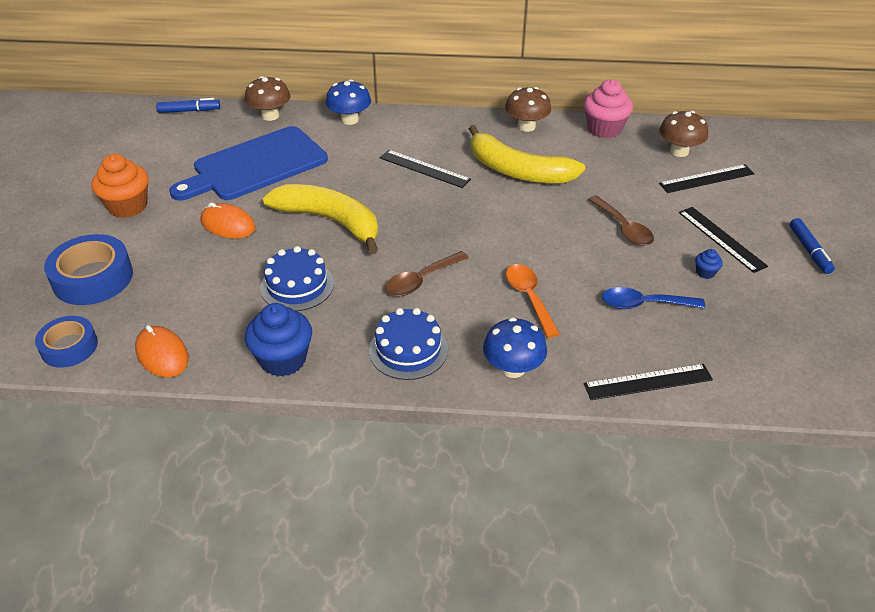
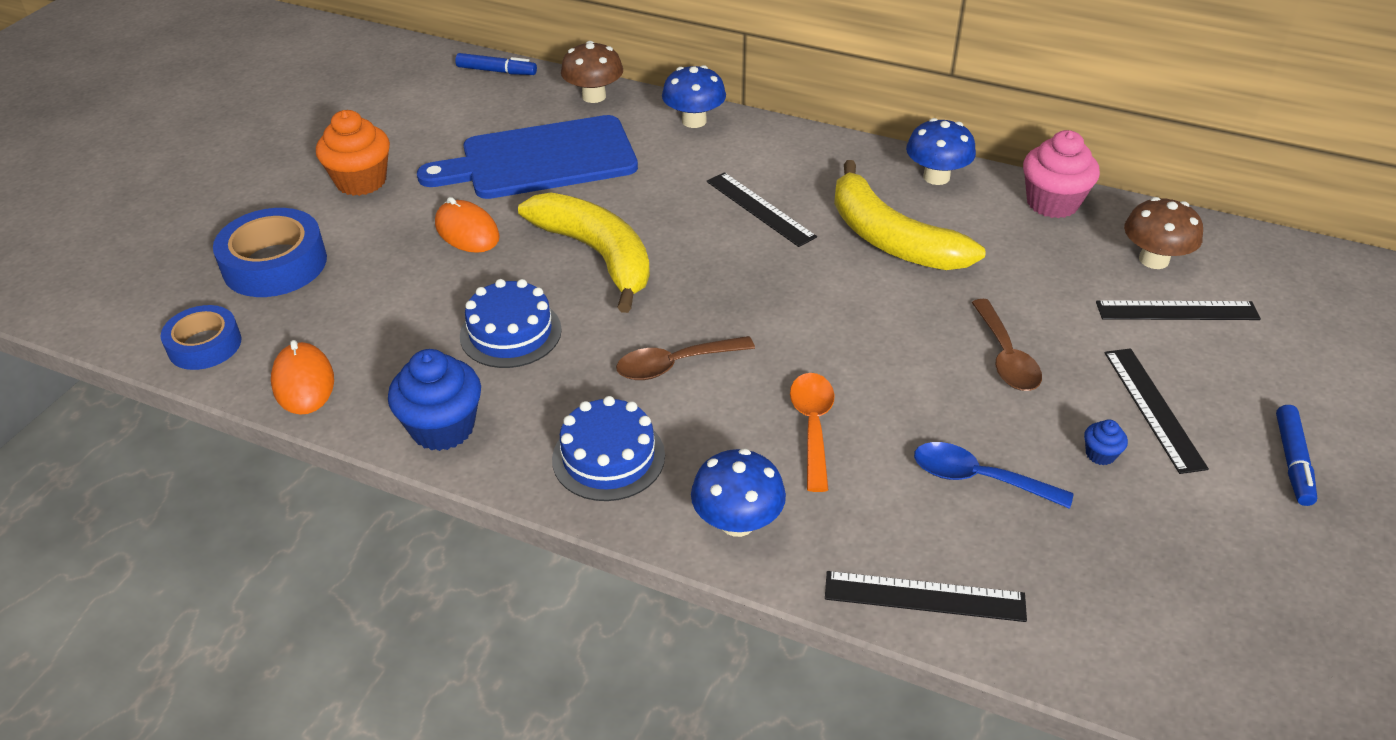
camera: 20 degrees right, 0 degrees up
brown mushroom [505,87,551,132] -> blue mushroom [906,118,976,185]

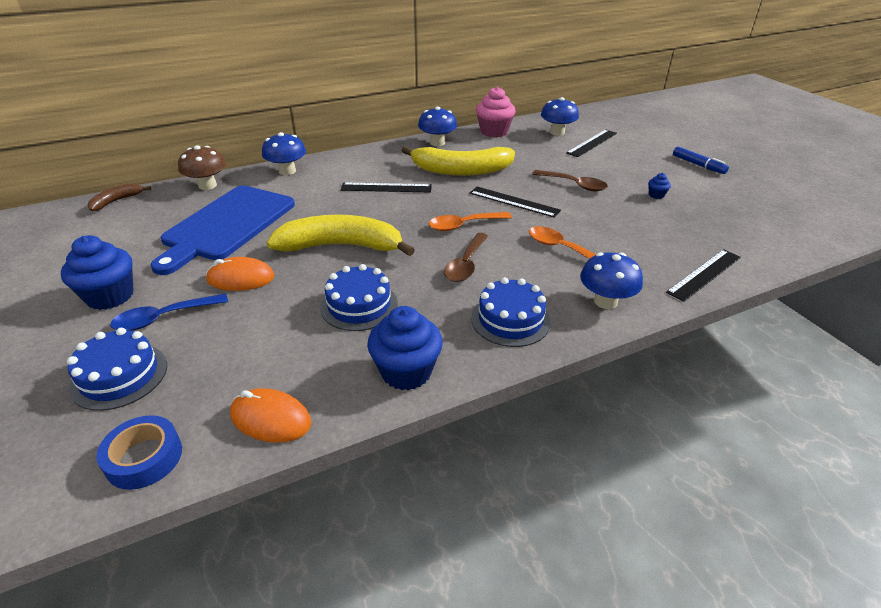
camera: 50 degrees left, 5 degrees down
blue tape [213,208,327,297] -> blue cake [67,328,167,411]
orange cupcake [316,110,390,196] -> blue cupcake [61,235,134,310]
blue marker [455,53,537,75] -> brown banana [87,183,151,212]
blue spoon [914,442,1074,509] -> blue spoon moved to [110,294,228,331]
black ruler [1105,348,1209,474] -> black ruler moved to [470,187,561,218]
brown mushroom [1124,197,1203,269] -> blue mushroom [541,97,579,136]
none -> orange spoon [429,212,512,231]

